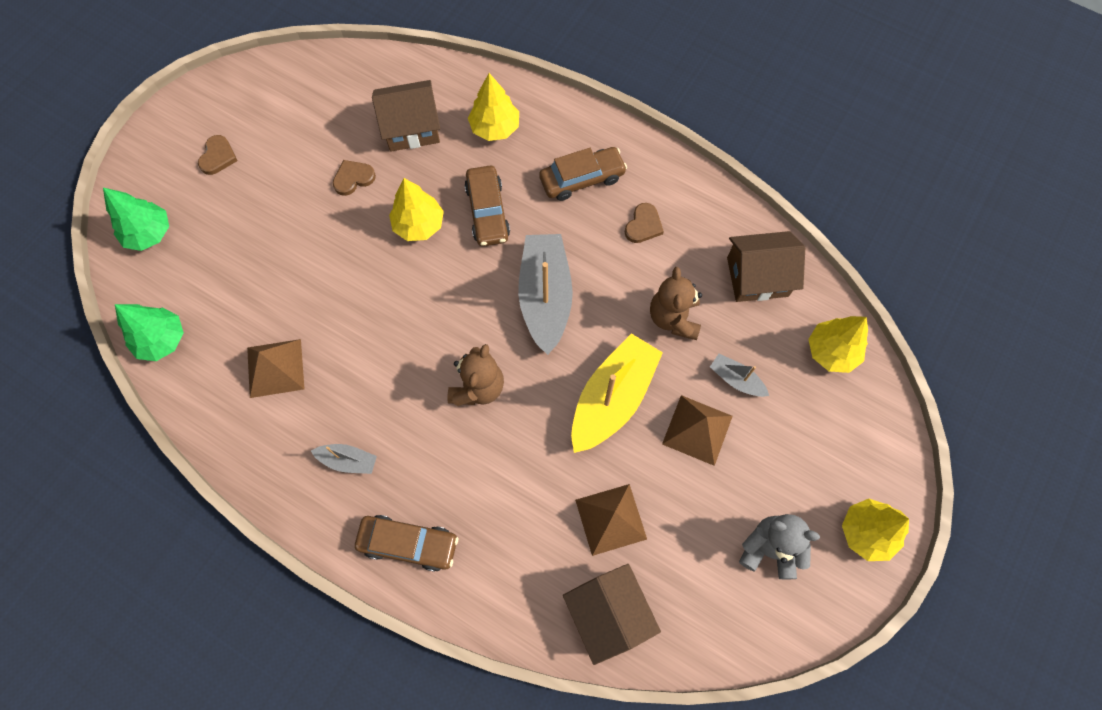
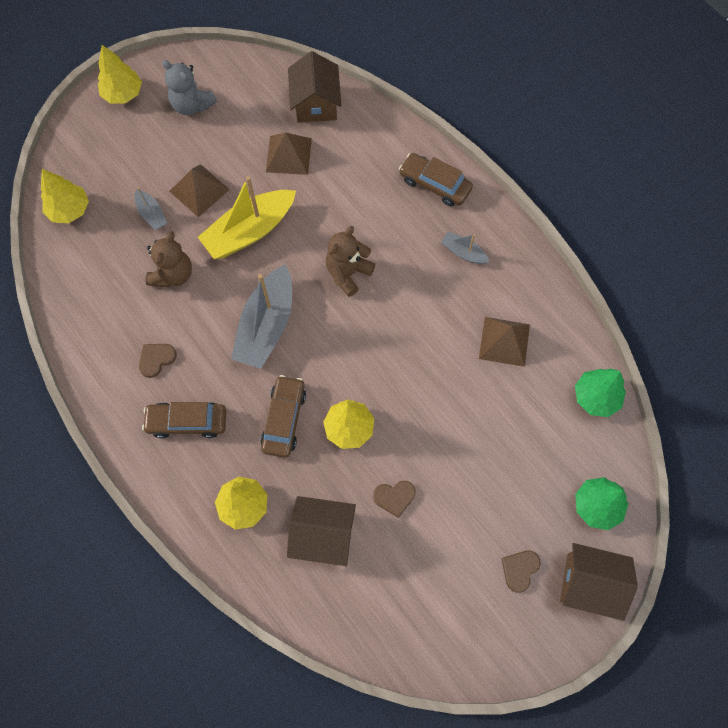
camera: 160 degrees left, 0 degrees up
brown house [727,231,805,302] -> brown house moved to [560,543,638,621]

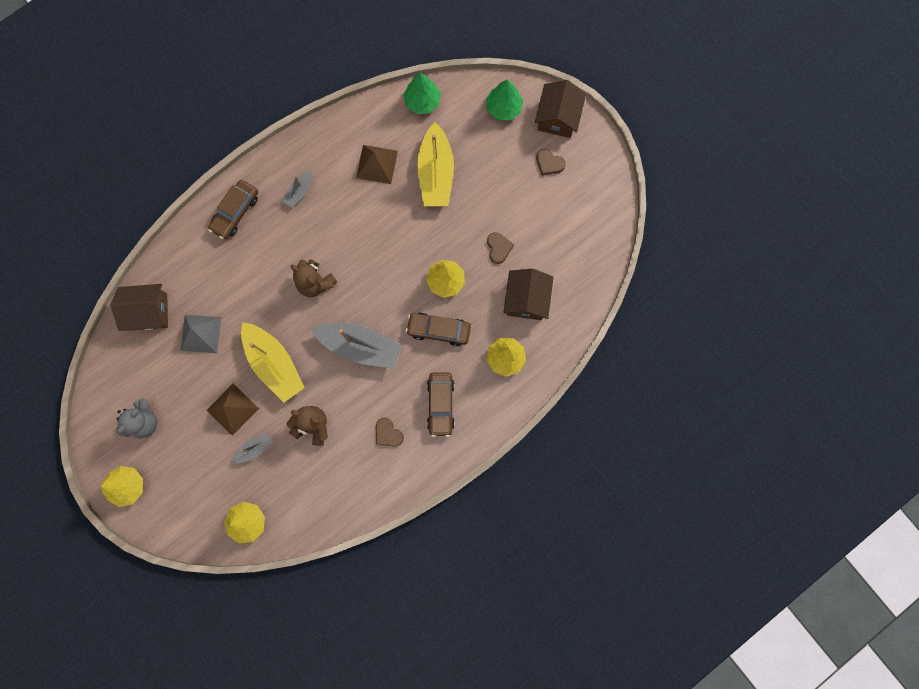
camera: 90 degrees left, 10 degrees up
brown pyramid [266,132,312,175] -> grey pyramid [181,315,221,353]
none -> yellow boat [417,122,454,206]

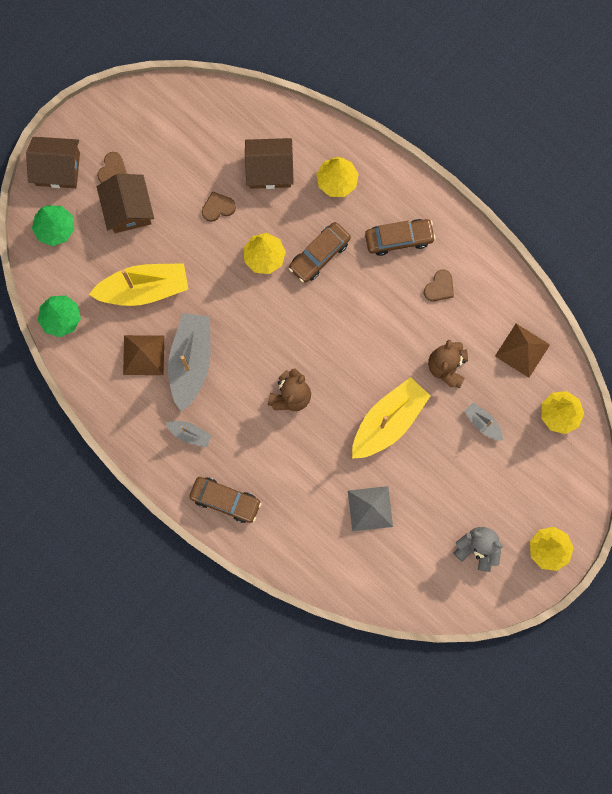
camera: 100 degrees left, 0 degrees up
brown house [110,284,168,331] -> brown house moved to [97,174,154,233]
brown pyramid [207,384,259,436] -> brown pyramid moved to [495,323,550,378]
grey boat [312,323,402,369] -> grey boat moved to [168,313,210,412]
brown car [406,312,471,346] -> brown car turned 45 degrees clockwise [289,222,351,283]

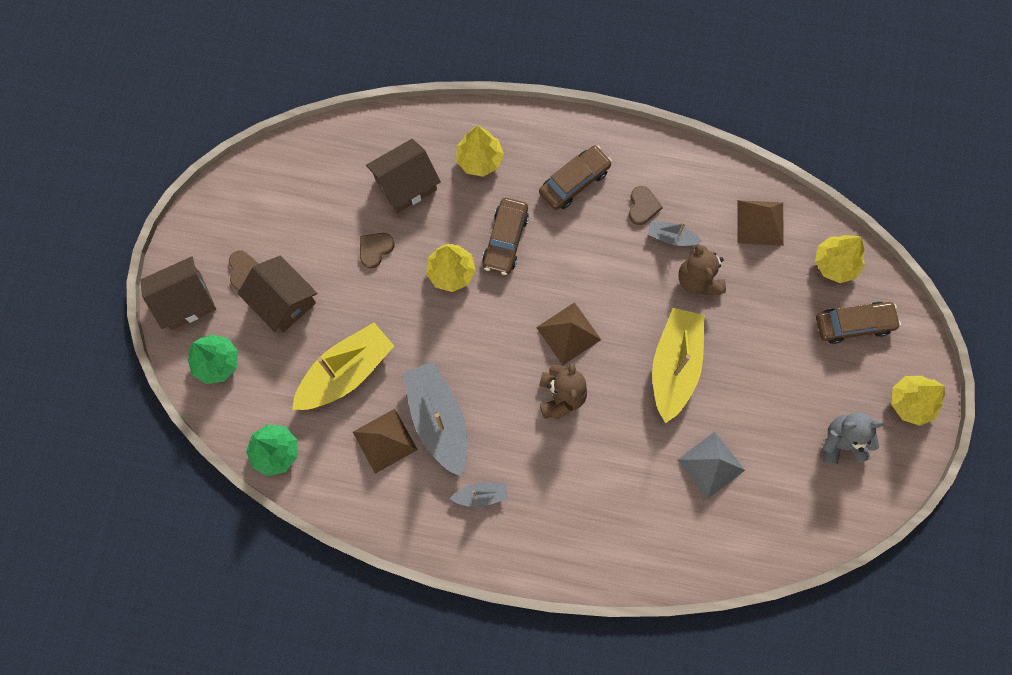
camera: 30 degrees left, 5 degrees down
brown car [190,477,262,523] -> brown car moved to [816,302,901,344]
grey boat [464,402,503,441] -> grey boat moved to [648,221,702,246]
none -> brown pyramid [536,302,601,365]

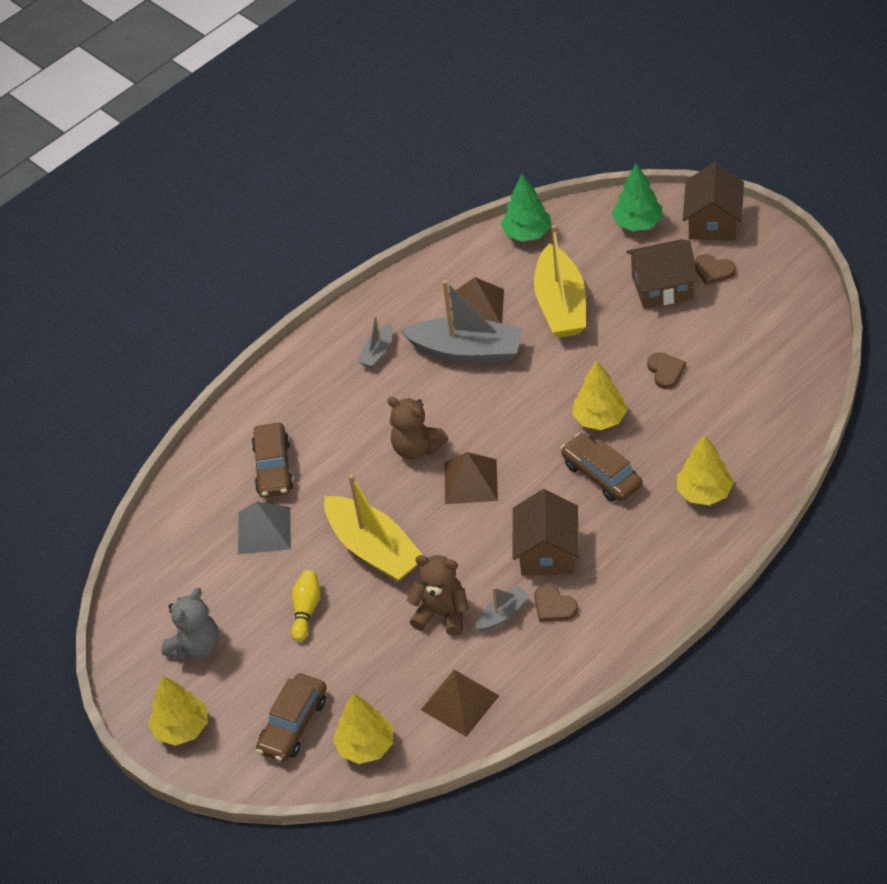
camera: 130 degrees right, 25 degrees down
brown house [366,139,441,213] -> brown house moved to [513,489,579,576]
brown car [539,145,612,210] -> brown car moved to [251,423,294,498]
none -> yellow bowling pin [291,570,320,642]

